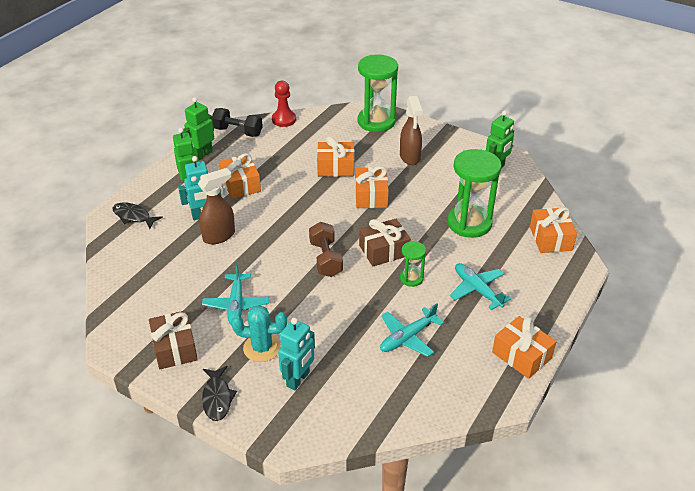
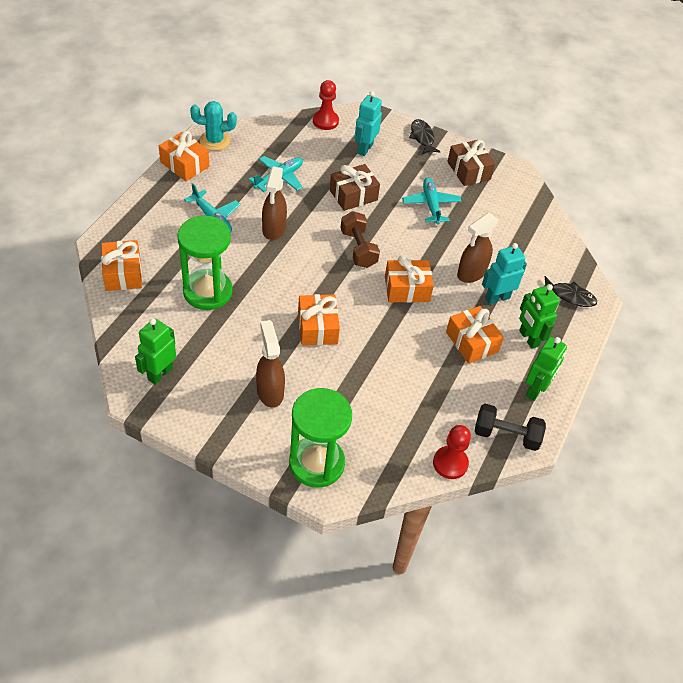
camera: 170 degrees right, 10 degrees up
turquoise cactus [231,305,287,362] -> turquoise cactus moved to [190,101,237,151]
orange gift [317,136,355,177] -> orange gift moved to [385,255,434,303]
brown gift [359,219,411,266] -> brown gift moved to [330,164,380,211]
green hourglass [400,241,426,287] -> brown spray bottle [262,167,287,240]
none -> red pawn [313,80,339,130]

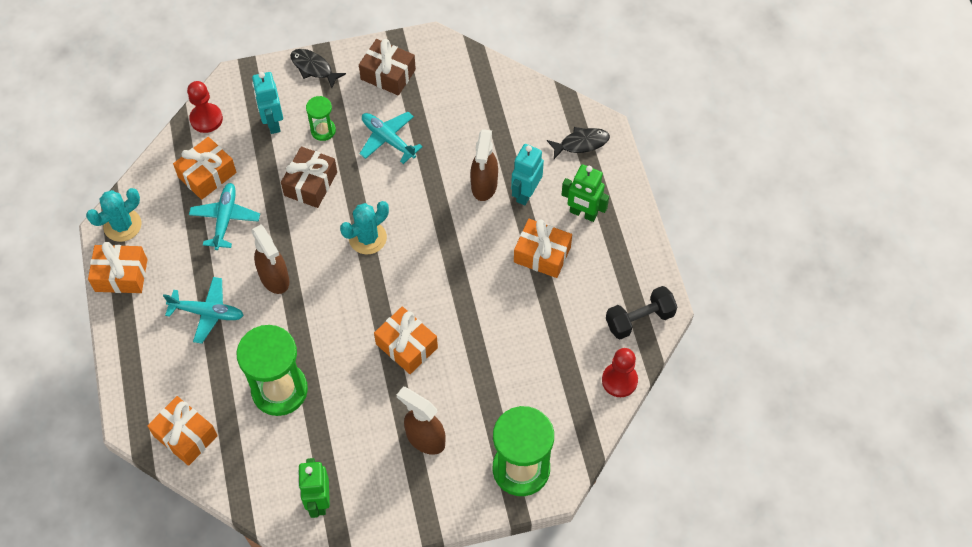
camera: 35 degrees left, 10 degrees up
brown dumbbell [341,211,380,268] -> turquoise cactus [340,201,389,254]
orange gift [385,255,434,303] -> orange gift moved to [173,137,236,200]
green robot [526,337,567,401] -> none
none -> green hourglass [306,96,336,141]

